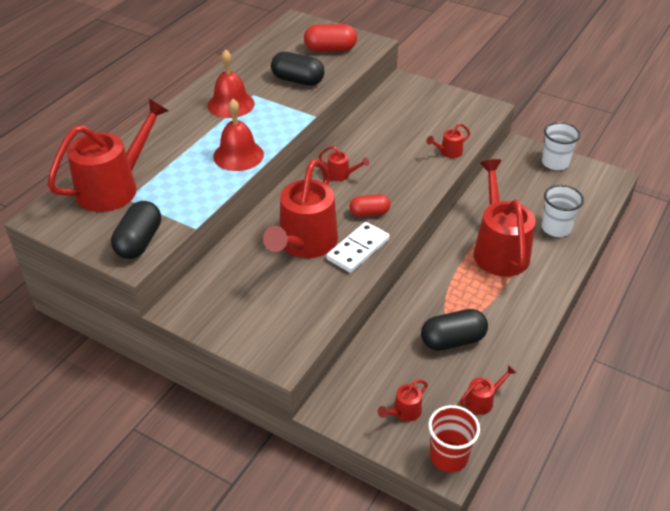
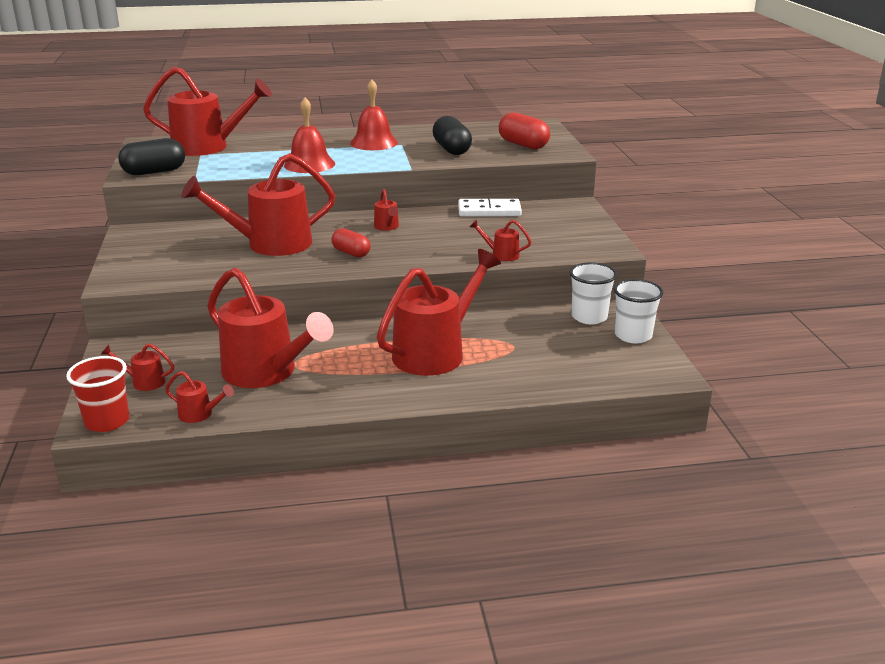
camera: 50 degrees right, 15 degrees down
white domino [326,222,390,273] -> white domino moved to [458,199,522,217]
black capsule [421,309,488,351] -> red watering can [207,267,334,388]
white cup [542,185,584,237] -> white cup moved to [570,262,617,324]

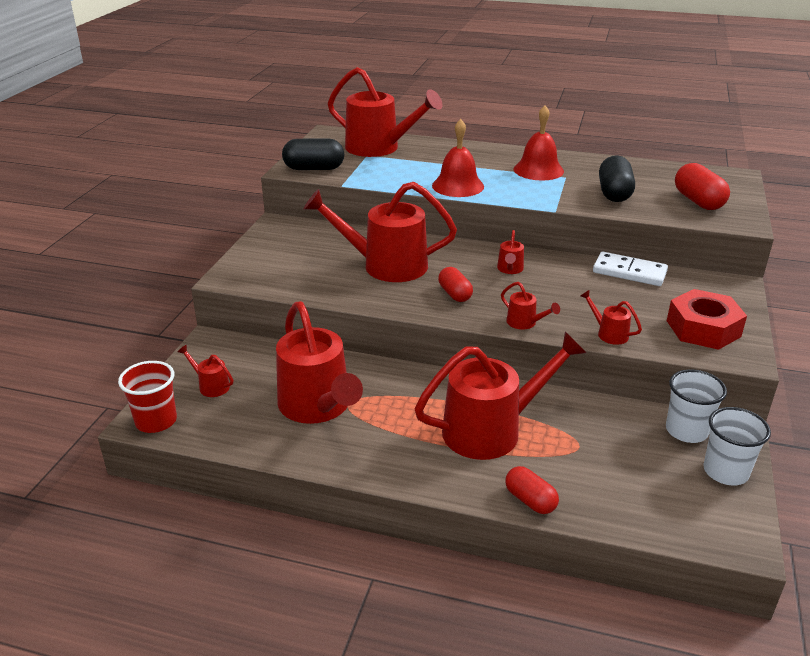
camera: 25 degrees right, 5 degrees up
red watering can [165,371,234,423] -> red watering can moved to [501,282,560,330]
none -> red capsule [505,466,559,514]
none -> red nut [667,289,747,350]

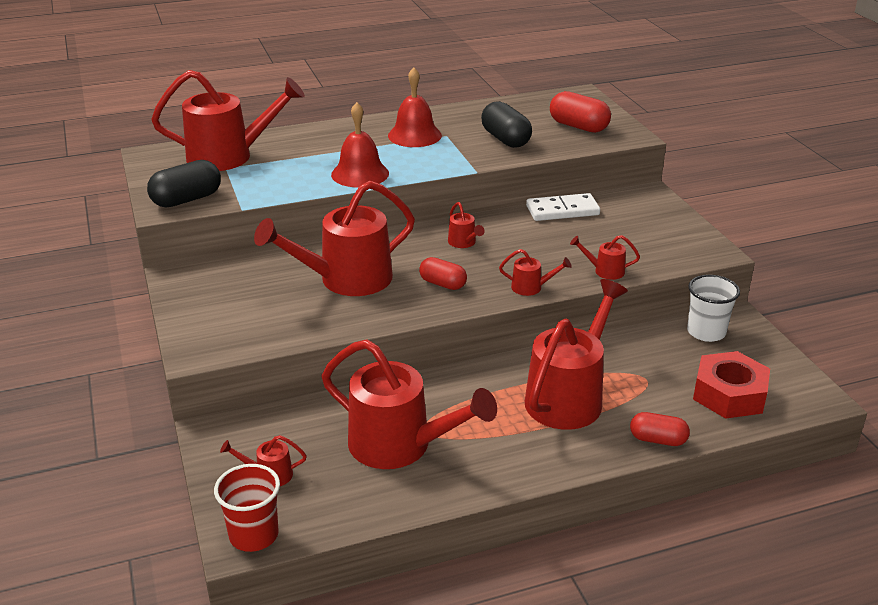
camera: 35 degrees left, 0 degrees up
red nut [667,289,747,350] -> red nut moved to [693,351,770,419]
white cup [703,407,771,485] -> none

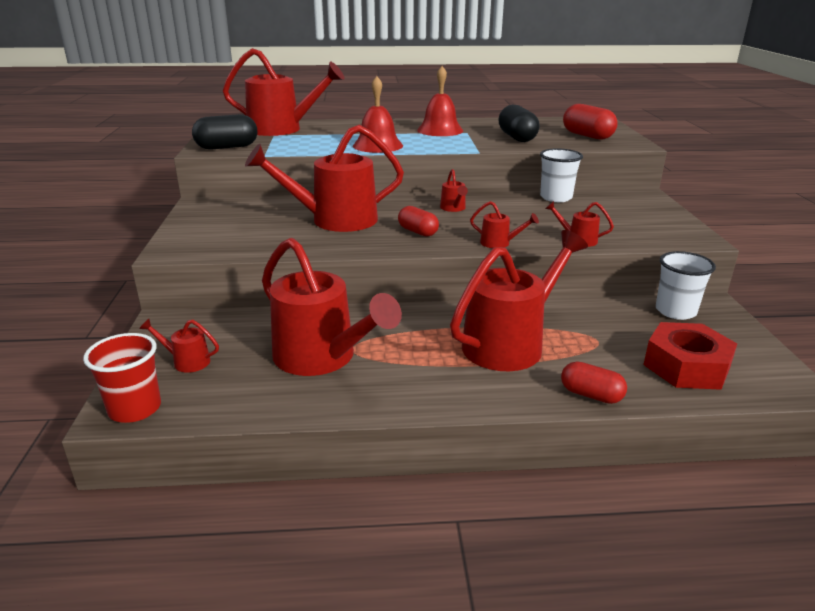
camera: 15 degrees right, 5 degrees down
white domino [526,193,600,221] -> white cup [540,148,583,202]

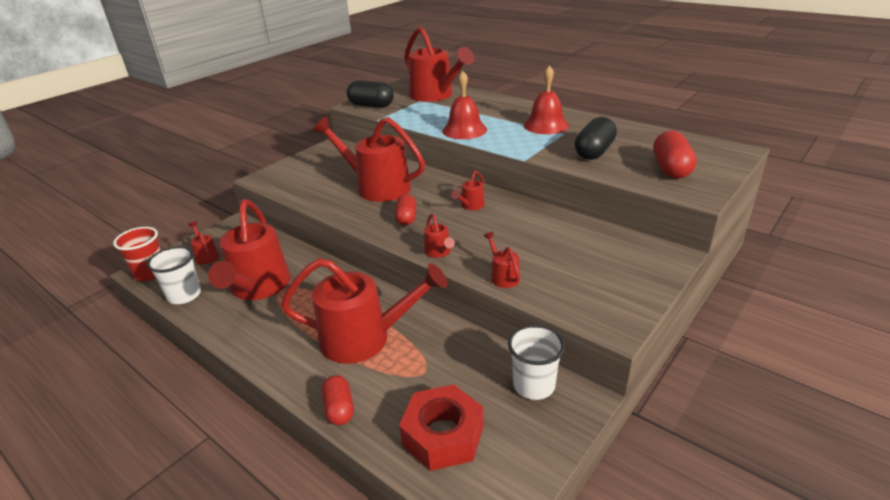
camera: 45 degrees right, 5 degrees up
white cup [540,148,583,202] -> white cup moved to [147,246,201,304]

